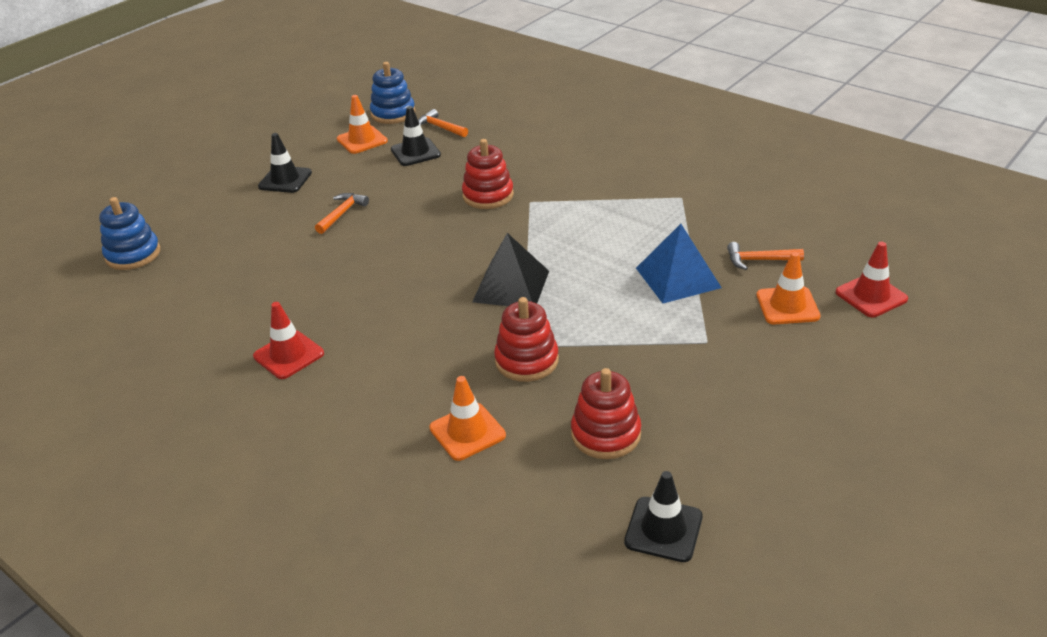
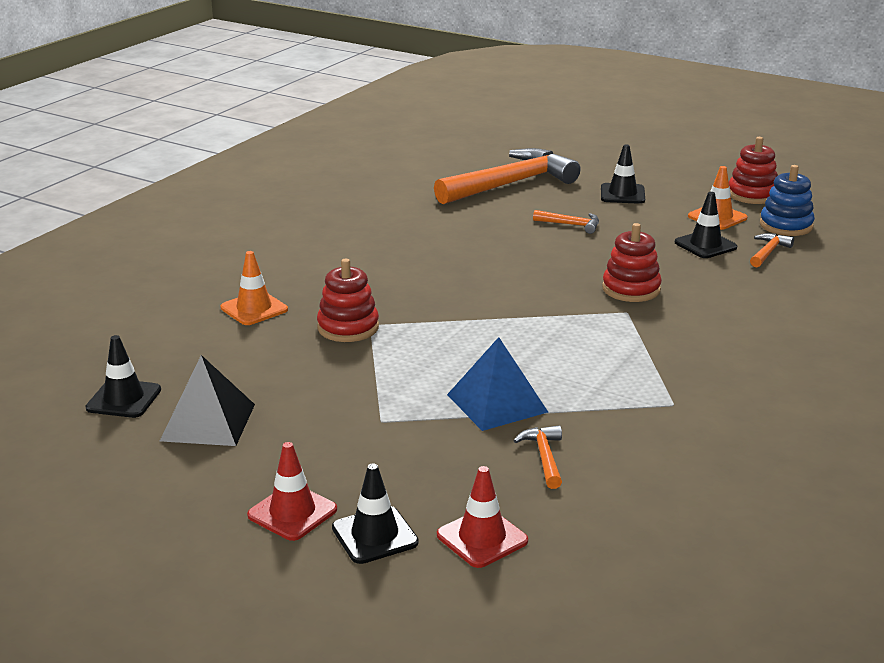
camera: 80 degrees right, 10 degrees down
blue stacking toy [99,197,160,270] -> none
red traffic cone [253,302,324,379] -> red traffic cone moved to [247,442,337,541]
black pyramid [472,233,549,306] -> black pyramid moved to [160,355,255,446]
red stacking toy [571,368,641,459] -> red stacking toy moved to [729,137,778,204]
orange traffic cone [757,252,820,324] -> none
none -> black traffic cone [332,464,419,564]
none -> orange hammer [434,148,581,204]

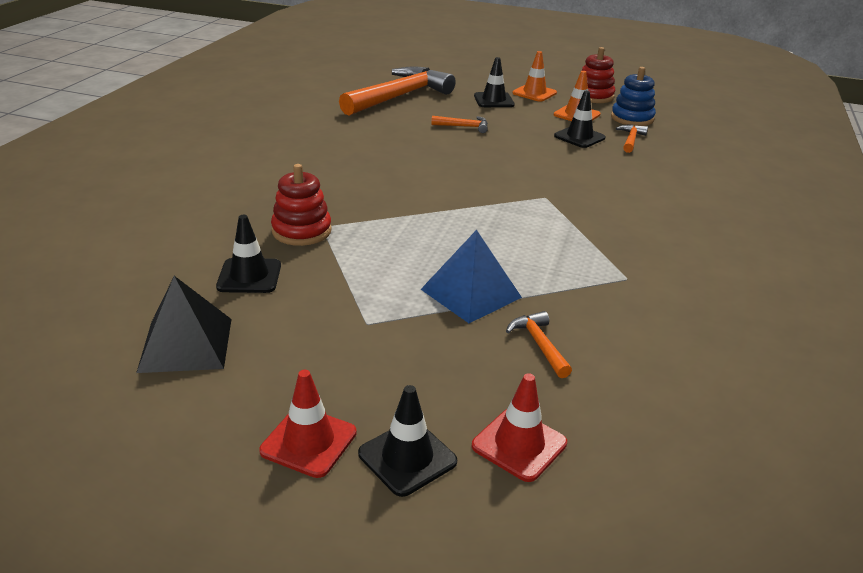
camera: 15 degrees left, 5 degrees up
black traffic cone [85,335,161,418] -> black traffic cone moved to [216,215,281,293]
orange traffic cone [221,251,288,325] -> orange traffic cone moved to [513,51,557,102]
red stacking toy [602,223,662,302] -> none

